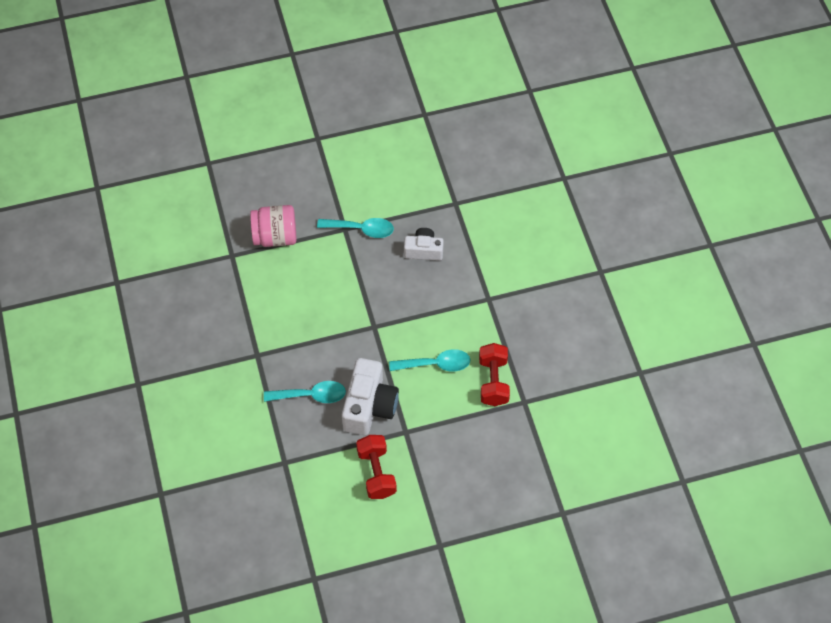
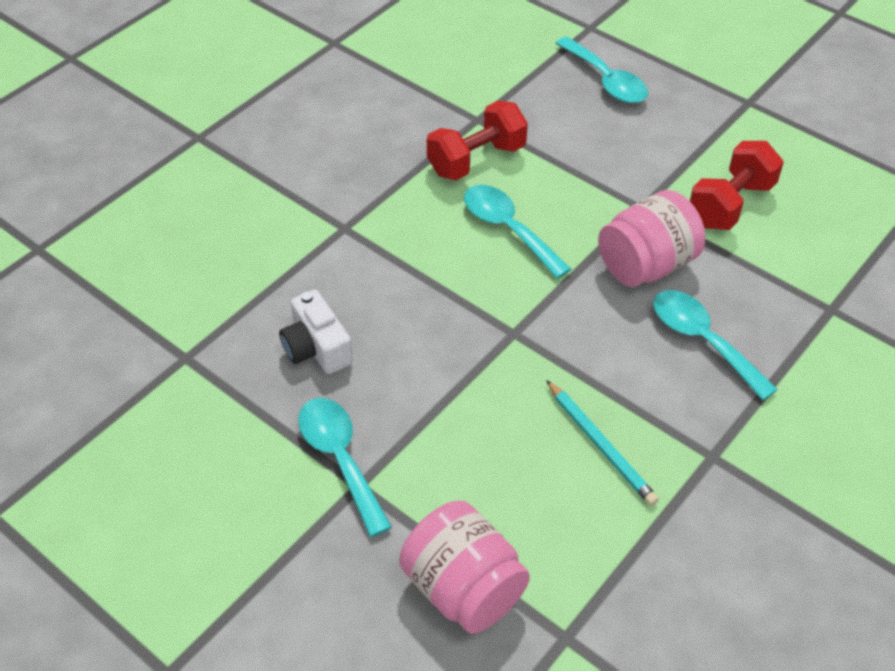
camera: 125 degrees left, 10 degrees down
white camera [342,358,399,435] -> pink jar [598,190,705,287]
none -> turquoise pencil [546,380,659,506]
none -> turquoise spoon [555,37,648,103]

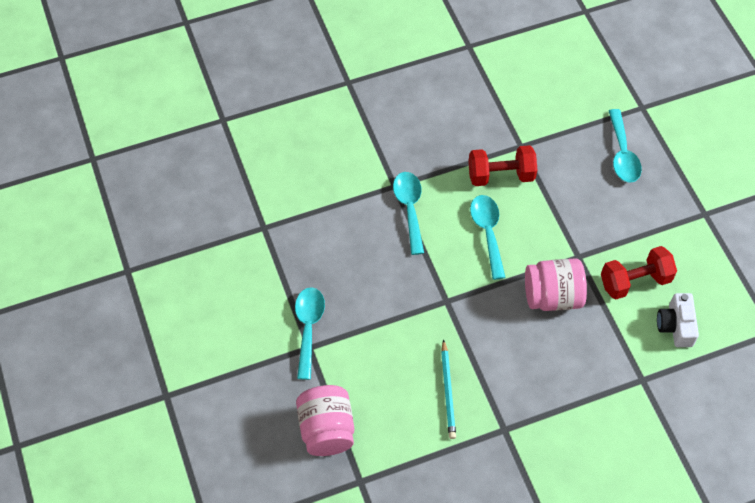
camera: 30 degrees right, 10 degrees up
white camera [279,289,353,374] -> white camera moved to [657,293,699,347]
turquoise spoon [653,290,778,400] -> turquoise spoon moved to [393,172,424,255]

